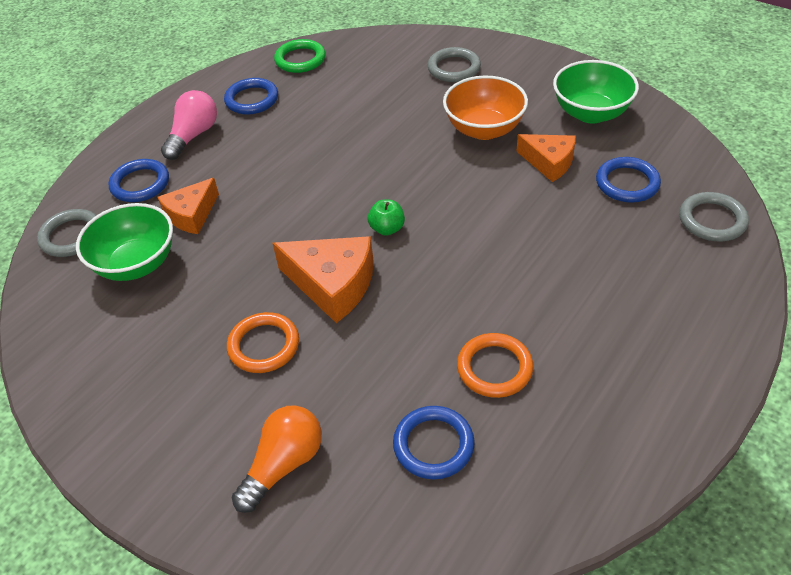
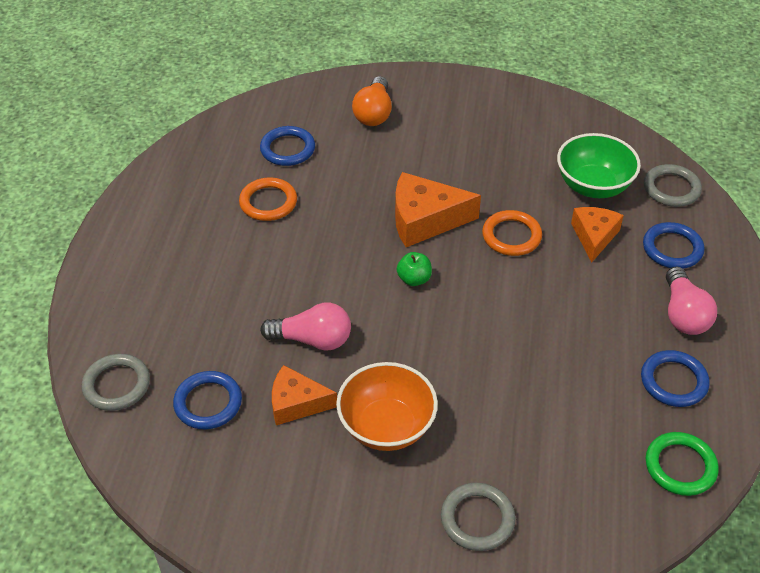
camera: 150 degrees right, 0 degrees up
orange ring [227,312,299,373] -> orange ring moved to [482,210,542,256]
green bowl [553,60,639,124] -> none
none -> pink light bulb [260,302,351,351]

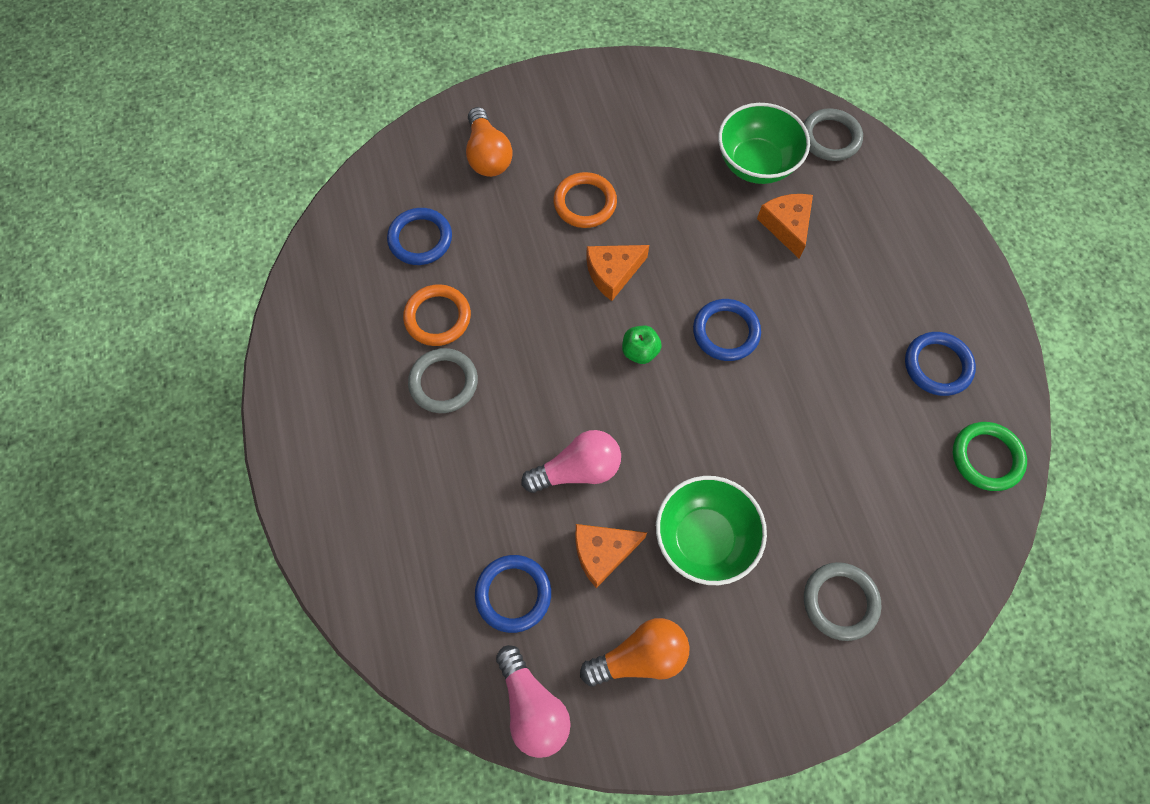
camera: 25 degrees left, 20 degrees up
grey ring [82,354,150,411] -> grey ring moved to [408,348,478,413]
orange bowl [336,362,438,451] -> green bowl [656,476,767,585]
orange cheese [395,172,481,247] -> orange cheese [586,245,649,301], size x0.66
orange ring [482,210,542,256] -> orange ring moved to [553,172,617,228]
blue ring [643,222,704,269] -> blue ring moved to [693,299,761,361]
pink light bulb [666,266,717,335] -> pink light bulb moved to [496,645,570,758]
none -> orange light bulb [580,618,689,687]

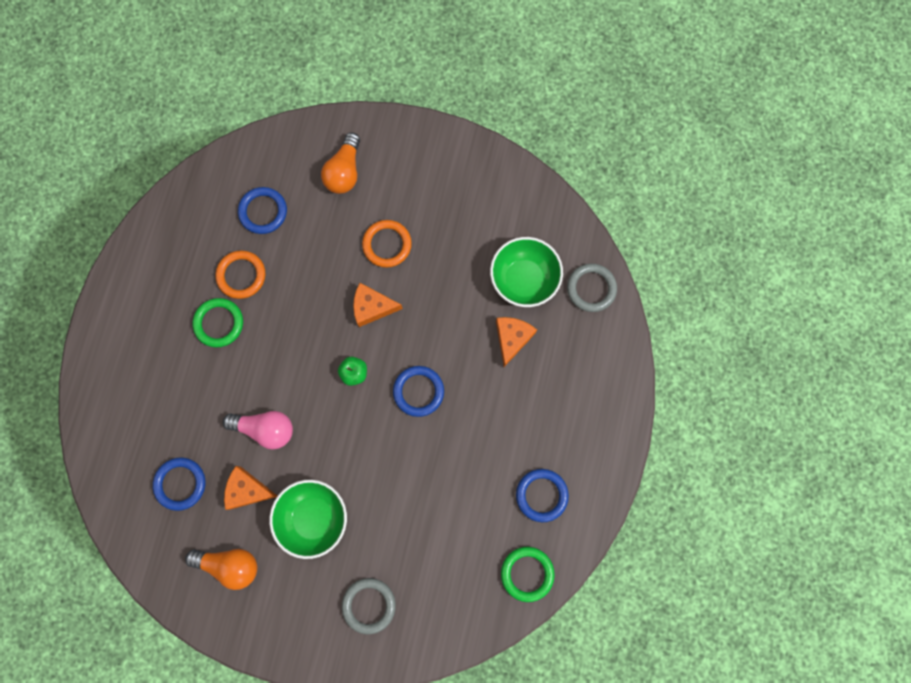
camera: 30 degrees right, 10 degrees up
grey ring [408,348,478,413] -> green ring [193,298,243,347]
pink light bulb [496,645,570,758] -> none

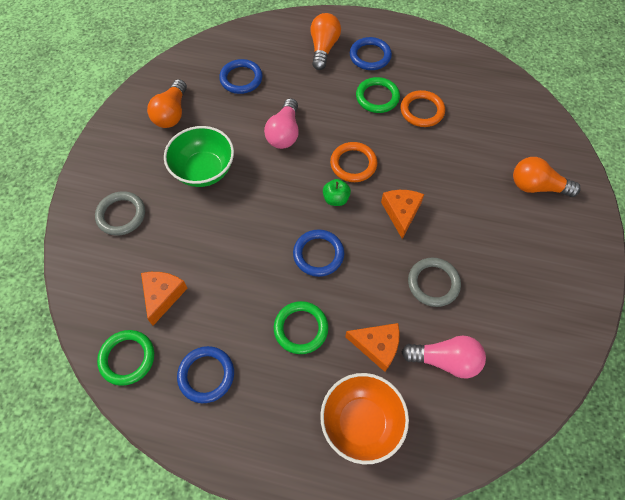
camera: 90 degrees right, 15 degrees down
orange cheese [224,466,277,510] -> orange cheese moved to [141,272,188,326]
blue ring [238,187,287,234] -> blue ring moved to [350,37,392,70]
orange ring [362,220,412,268] -> orange ring moved to [330,142,377,182]
green bowl [490,237,563,307] -> pink light bulb [401,336,486,378]
grey ring [567,264,617,312] -> grey ring moved to [408,258,461,307]
none -> green ring [274,301,328,354]
none -> orange light bulb [310,13,341,70]
none -> orange bowl [320,373,409,464]

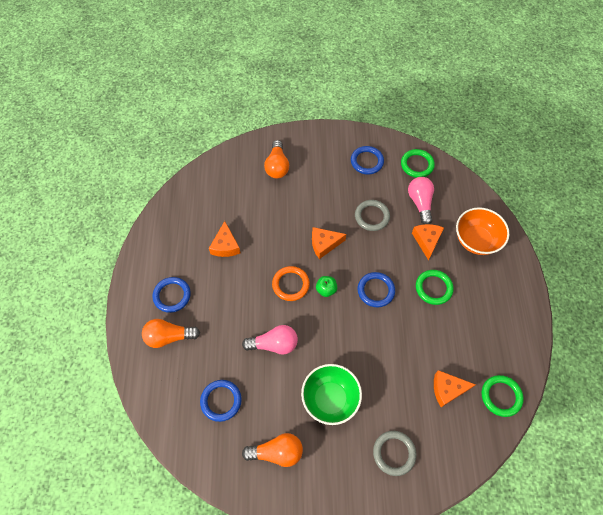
camera: 105 degrees left, 0 degrees up
blue ring [177,346,234,403] -> blue ring moved to [351,146,384,175]
green ring [356,77,400,113] -> green ring moved to [401,149,435,178]
orange ring [401,90,445,127] -> orange cheese [209,221,240,257]

